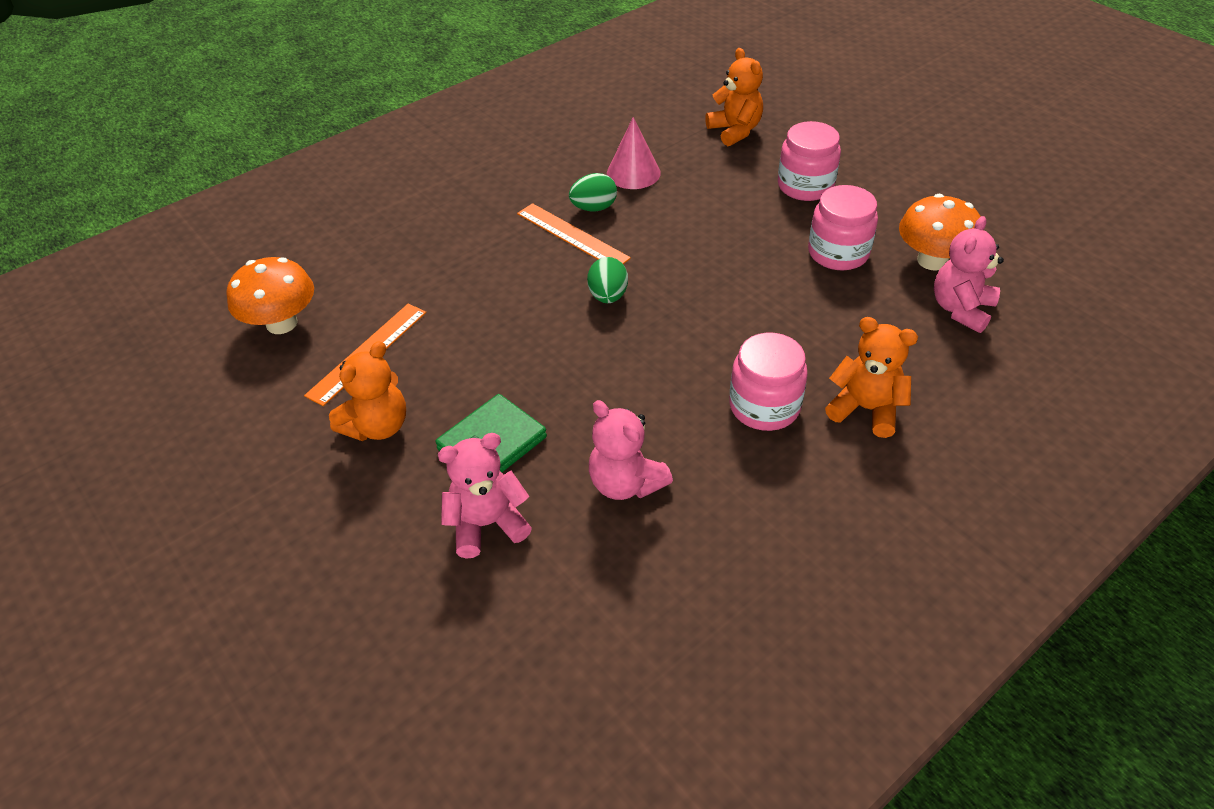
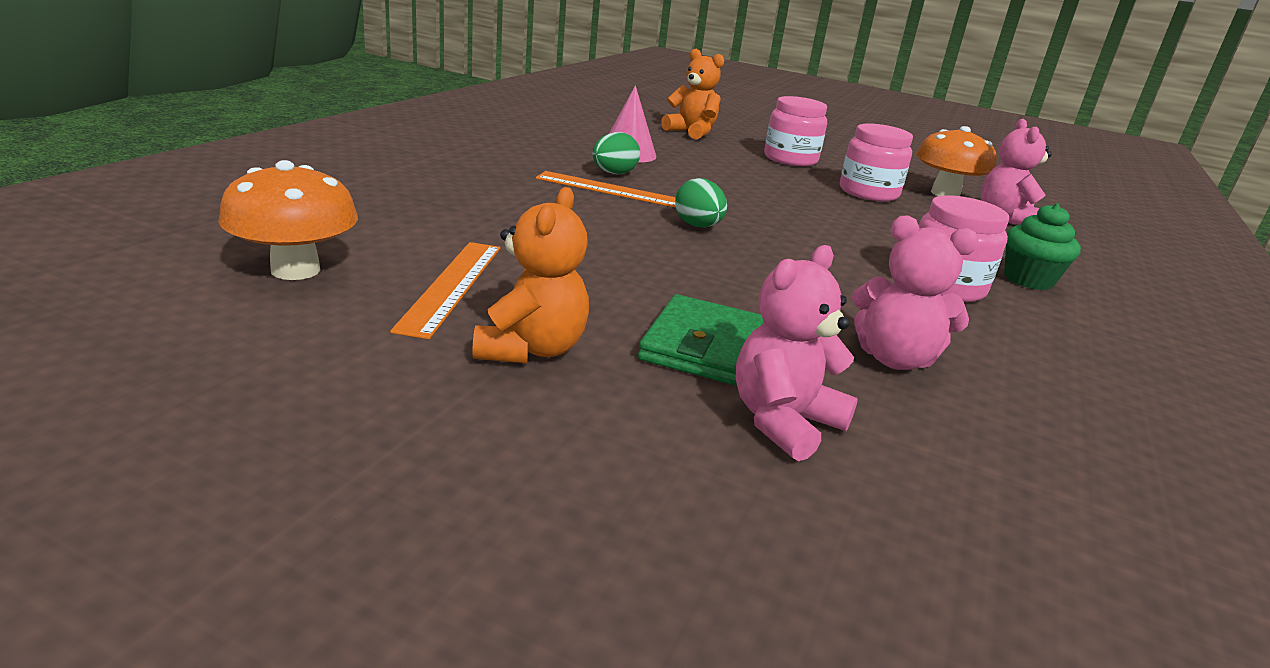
camera: 30 degrees left, 20 degrees down
orange teddy bear [825,317,918,438] -> green cupcake [1004,203,1081,290]

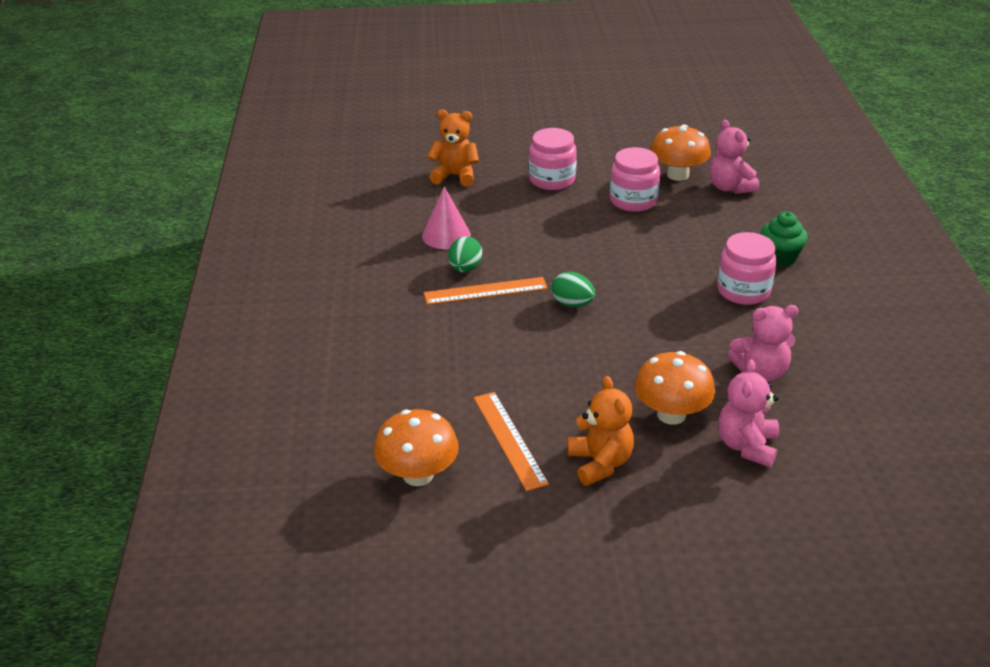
camera: 25 degrees left, 10 degrees up
green wallet [638,294,764,385] -> orange mushroom [634,351,715,425]

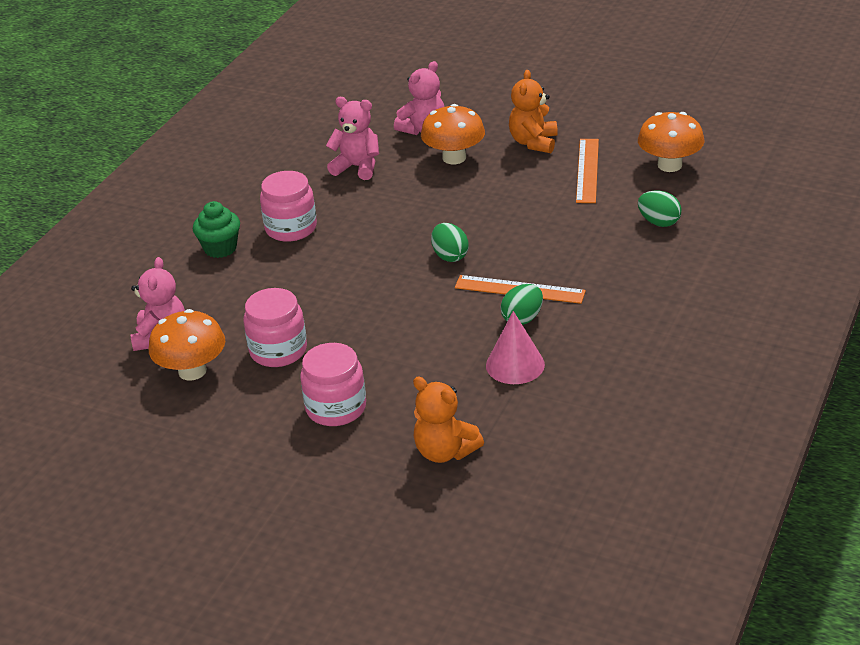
camera: 150 degrees left, 0 degrees up
none -> green egg [638,190,682,227]

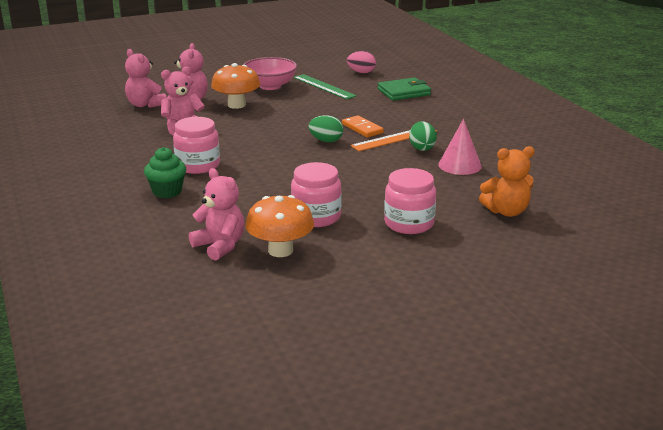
camera: 50 degrees left, 10 degrees down
orange teddy bear [509,70,558,153] -> pink bowl [243,57,297,90]
orange ruler [576,139,599,203] -> green ruler [294,74,357,99]
orange mushroom [638,112,705,172] -> pink egg [347,51,376,73]
green egg [638,190,682,227] -> green wallet [378,77,431,101]
none -> pink teddy bear [125,49,167,108]
none -> orange domino [342,115,384,137]

